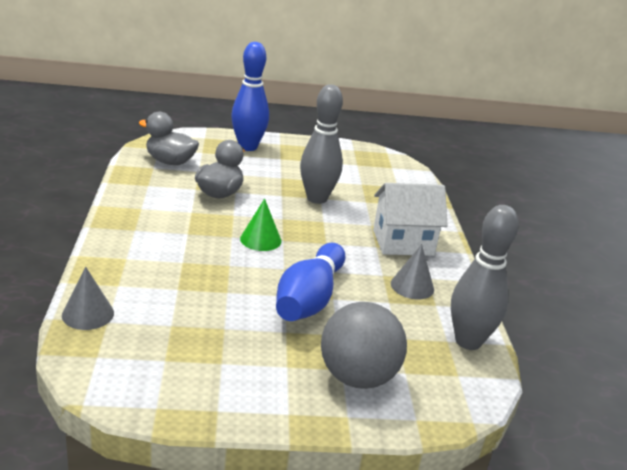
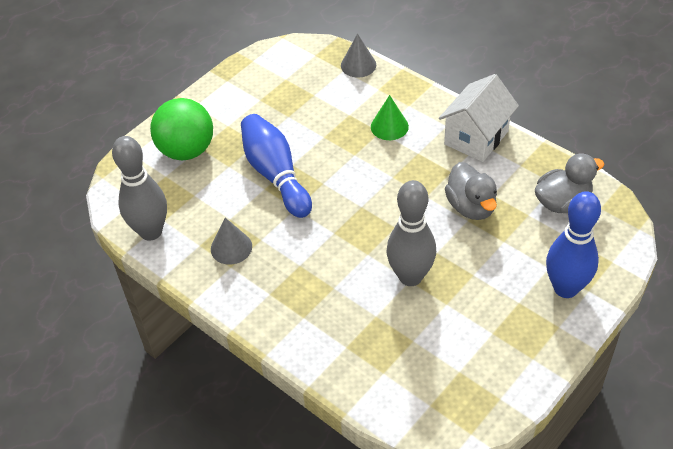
camera: 140 degrees right, 20 degrees up
green cone [240,198,282,251] -> green cone moved to [371,95,409,140]
grey ball [321,302,407,389] -> green ball [150,98,213,160]
white house [373,183,448,256] -> white house moved to [439,74,519,162]

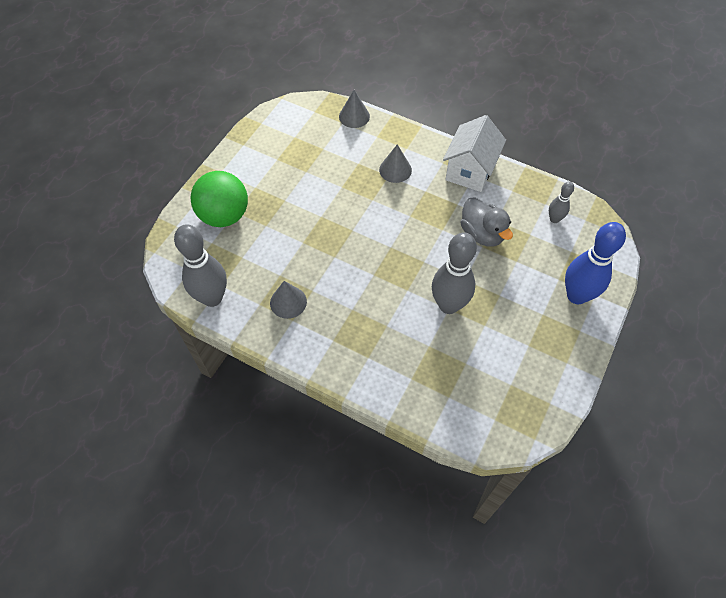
camera: 15 degrees left, 10 degrees up
blue bowling pin [241,114,312,218] -> none
green cone [371,95,409,140] -> grey cone [379,144,412,183]
grey duck [535,154,604,213] -> grey bowling pin [549,182,574,223]

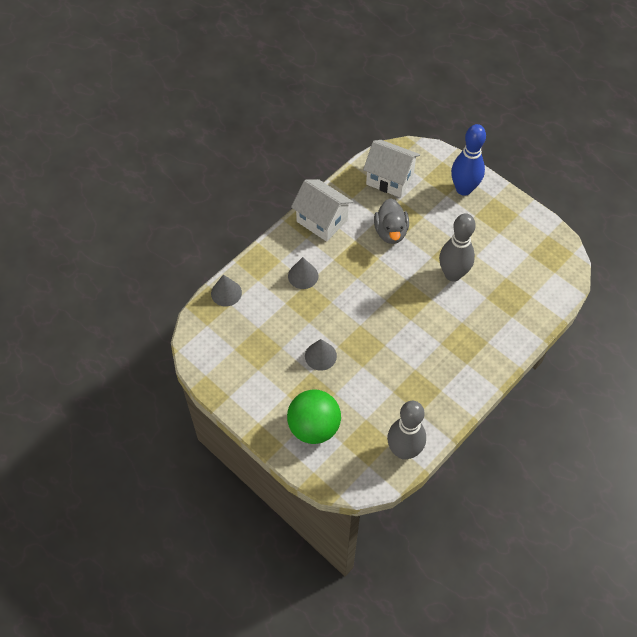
camera: 75 degrees left, 0 degrees up
grey cone [270,281,307,319] -> grey cone moved to [305,339,337,371]
grey duck [460,197,513,247] -> grey duck turned 105 degrees clockwise [374,198,409,244]
grey bowling pin [549,182,574,223] -> white house [363,140,420,198]

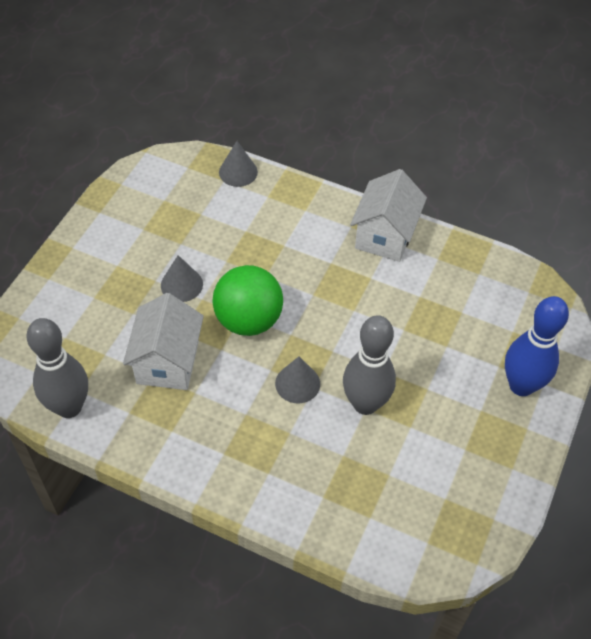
camera: 70 degrees right, 5 degrees down
green ball [287,390,341,444] -> green ball moved to [213,265,283,336]
grey cone [288,257,318,289] -> grey cone moved to [275,357,320,403]
white house [363,140,420,198] -> white house moved to [123,293,204,390]
grey duck [374,198,409,244] -> none

